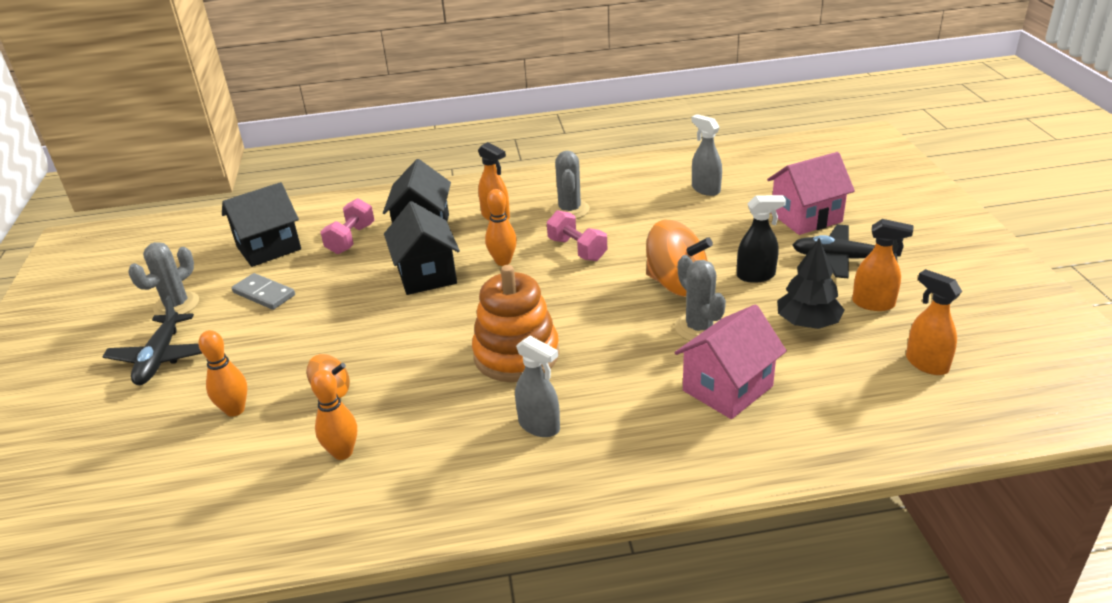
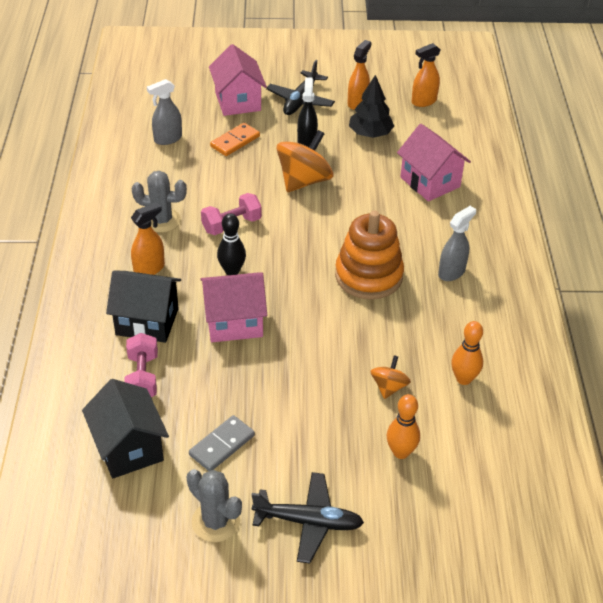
camera: 85 degrees left, 10 degrees up
pink dumbbell [320,198,374,254] -> pink dumbbell turned 60 degrees clockwise [124,333,158,397]
black house [384,201,460,295] -> pink house [201,272,267,342]
orange bowling pin [485,189,517,266] -> black bowling pin [217,213,246,275]
grey cactus [675,255,726,341] -> none
none -> orange domino [210,123,260,156]

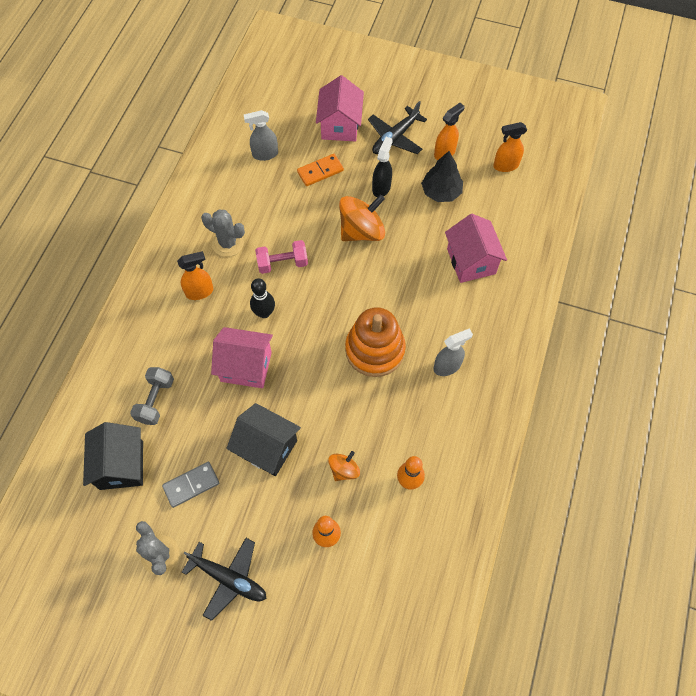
camera: 20 degrees right, 20 degrees up
black house [106,271,181,343] -> black house moved to [226,403,301,476]
pink dumbbell [124,333,158,397] -> grey dumbbell [130,367,174,425]

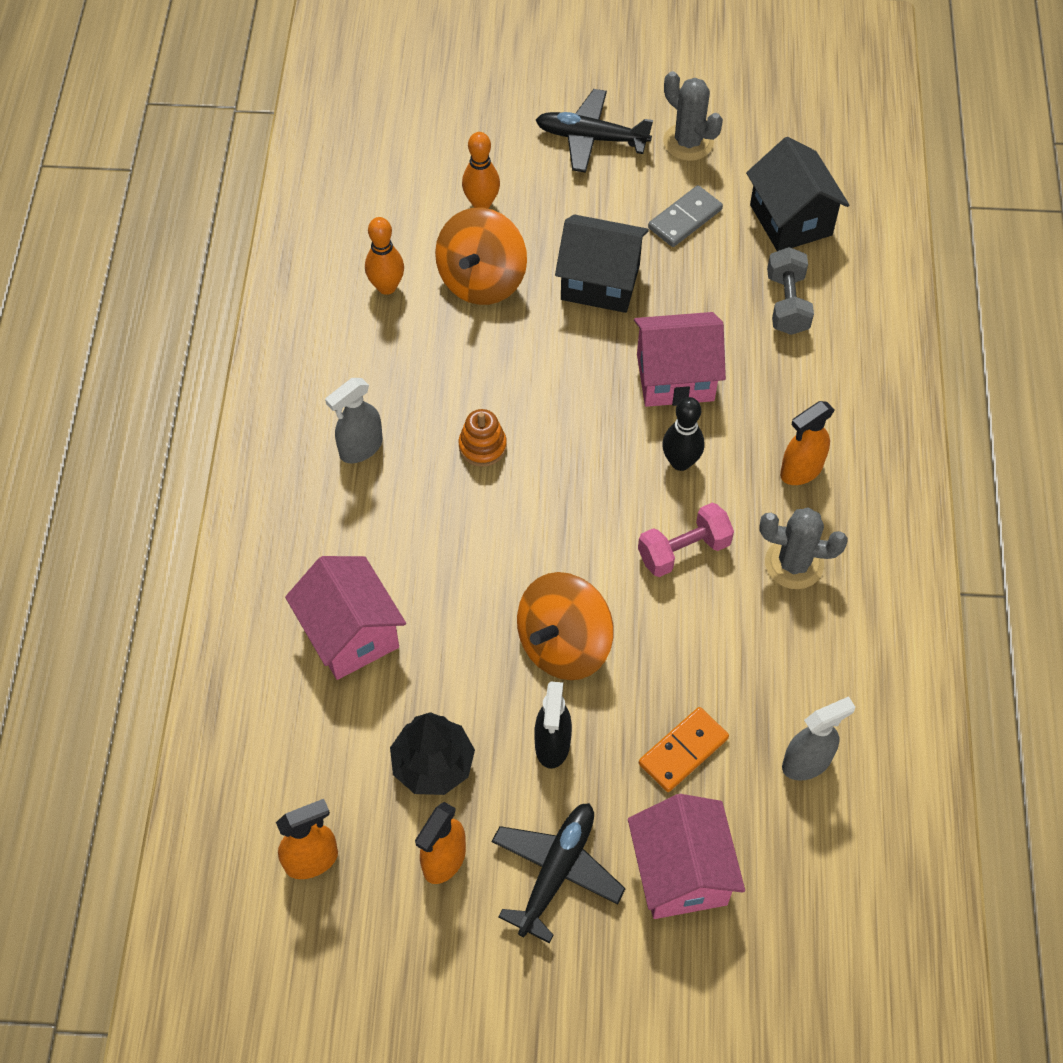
camera: 165 degrees right, 5 degrees down
orange spinning top [328,451,360,481] -> orange spinning top [435,207,527,305], size x1.87
orange stacking toy [345,307,406,377] -> orange stacking toy [458,409,507,467], size x0.49

